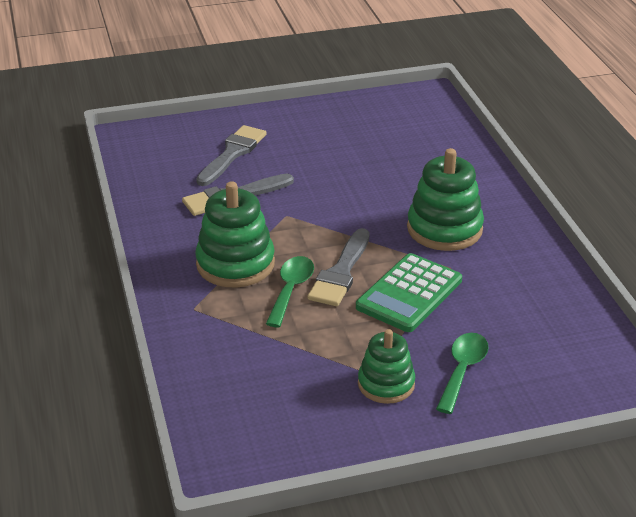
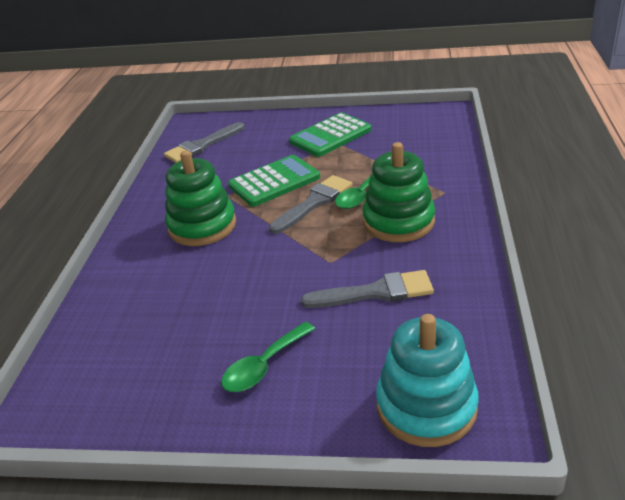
camera: 155 degrees left, 0 degrees up
grey brush [196,125,266,186] -> grey brush moved to [164,122,244,163]
green stacking toy [358,329,415,404] -> green calculator [289,113,372,157]
green spoon [436,333,489,414] -> green spoon moved to [221,322,315,392]
none -> turquoise stacking toy [376,314,479,447]

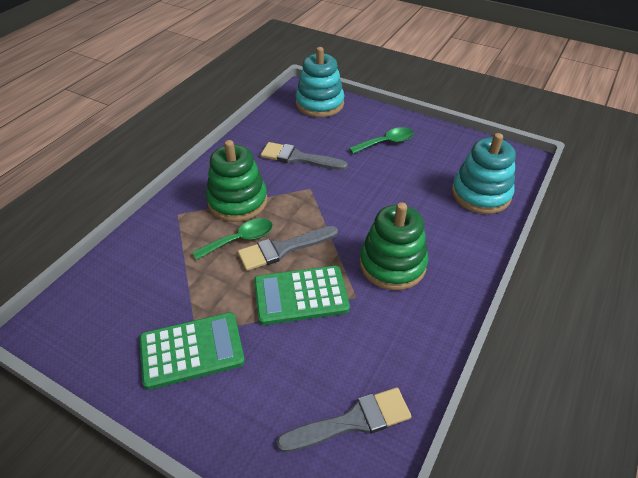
camera: 160 degrees left, 10 degrees up
none -> turquoise stacking toy [452,133,516,214]

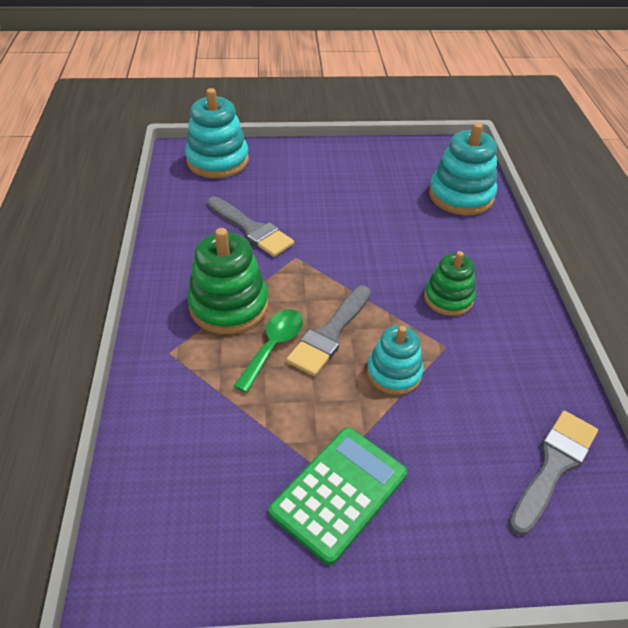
camera: 35 degrees left, 0 degrees up
green calculator [254,265,350,325] -> turquoise stacking toy [367,325,423,395]
grey brush [261,142,348,170] -> grey brush turned 120 degrees counterclockwise [207,196,294,257]
green spoon [349,127,414,154] -> none
green stacking toy [359,202,428,290] -> green stacking toy [424,251,476,316], size x0.64

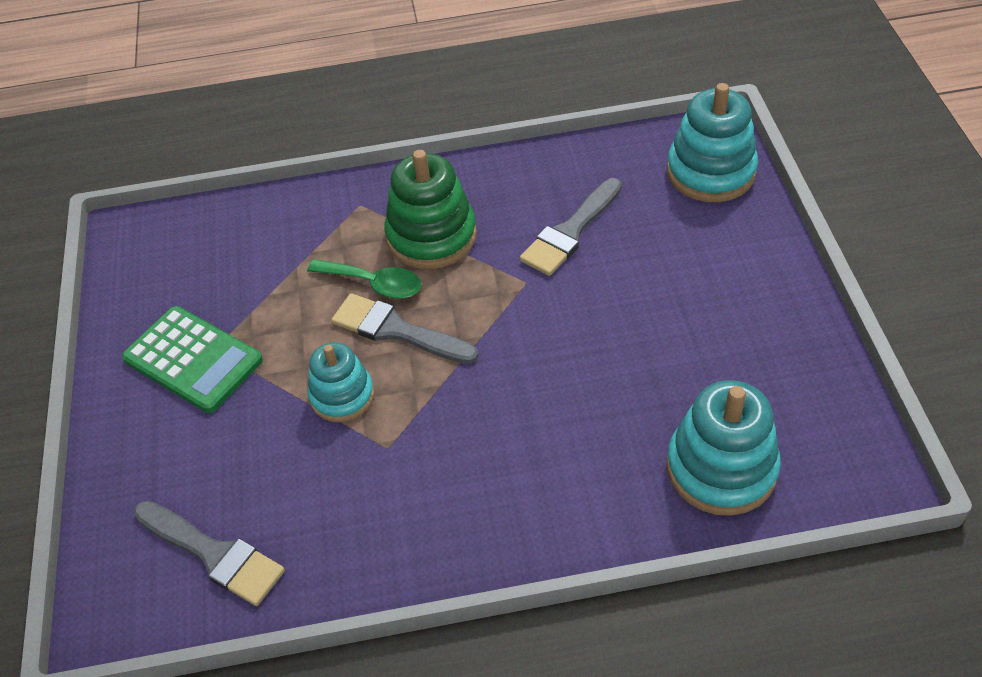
camera: 90 degrees right, 5 degrees up
green stacking toy [424,251,476,316] -> none

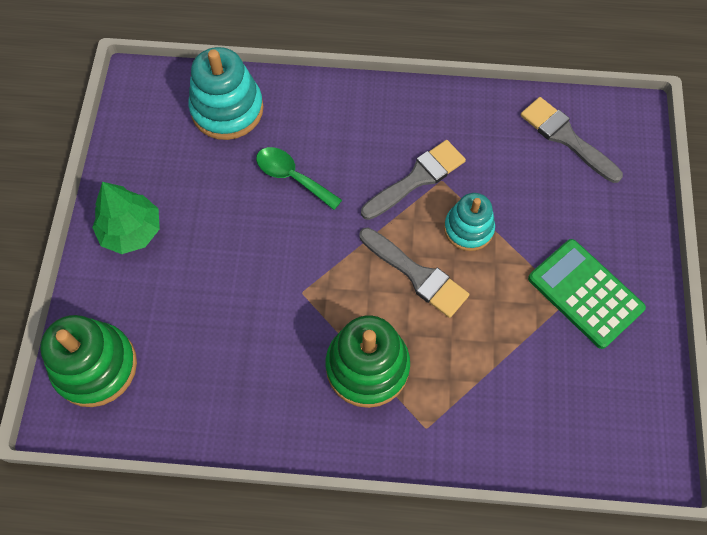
camera: 170 degrees left, 15 degrees up
green spoon [307,259,422,299] -> green spoon moved to [256,147,342,210]
grey brush [520,178,622,276] -> grey brush moved to [361,140,466,220]
turquoise stacking toy [667,83,758,202] -> green stacking toy [40,315,137,407]
none -> green tree [92,182,160,254]

